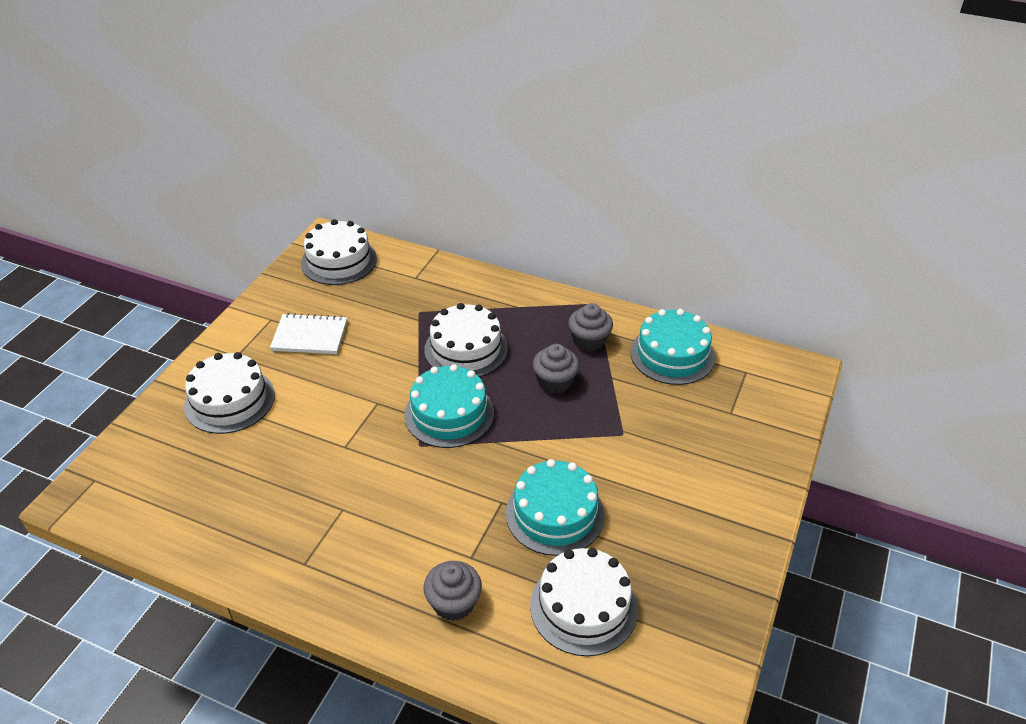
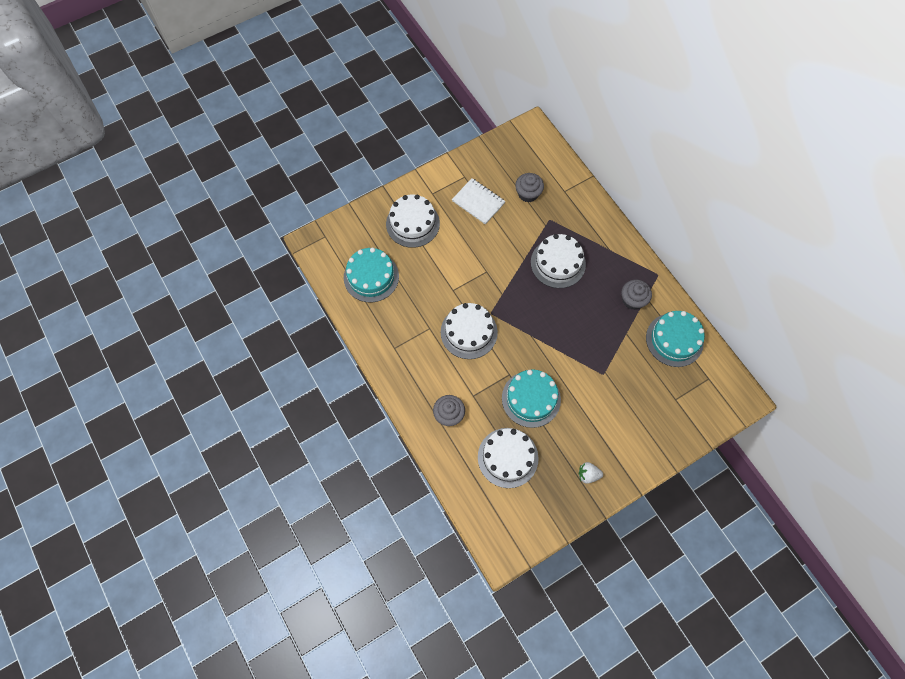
camera: 35 degrees right, 25 degrees up
white cake [301,219,377,285] -> white cake moved to [441,303,498,359]
turquoise cake [404,364,494,448] -> turquoise cake moved to [344,248,399,302]
grey cupcake [533,344,579,394] -> grey cupcake moved to [515,173,544,202]
none -> white strawberry [579,462,603,484]

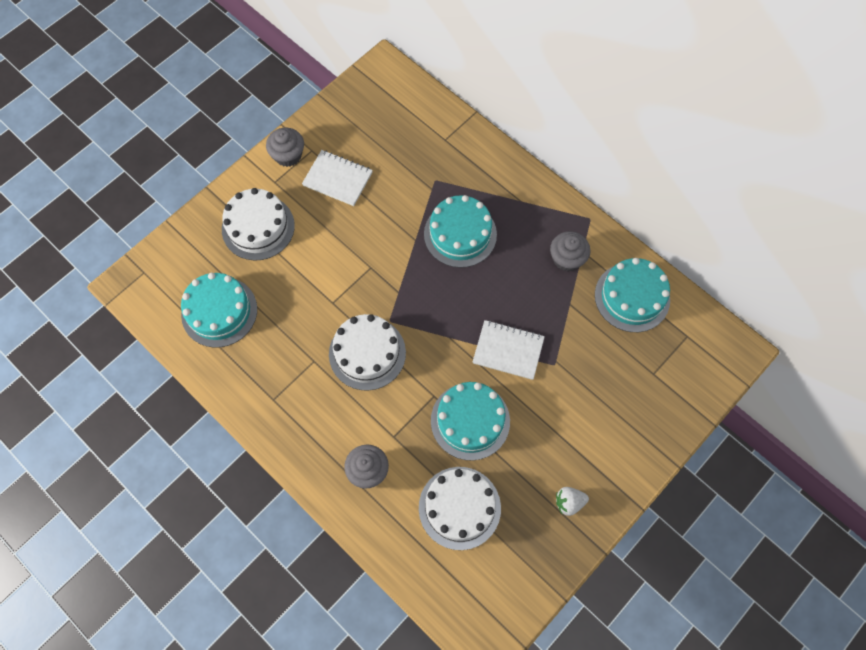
camera: 15 degrees left, 0 degrees up
grey cupcake [515,173,544,202] -> grey cupcake moved to [266,128,304,167]
white cake [531,234,586,288] -> turquoise cake [424,195,497,268]
none -> white notebook [473,320,545,380]

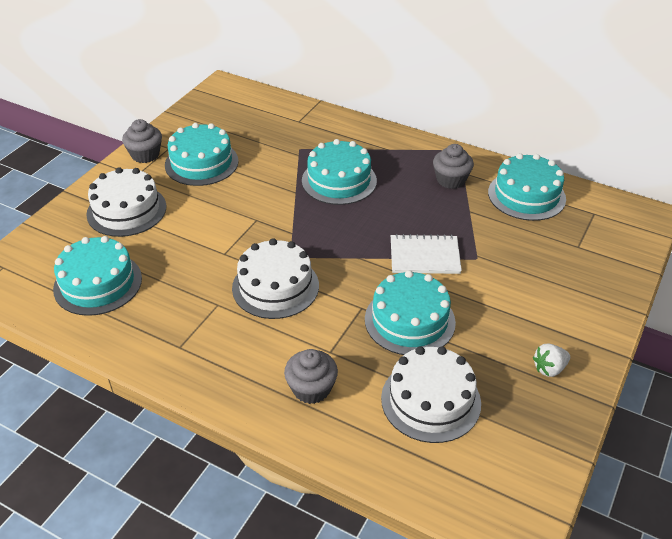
camera: 15 degrees left, 25 degrees down
white notebook [302,150,373,206] -> turquoise cake [165,123,239,186]

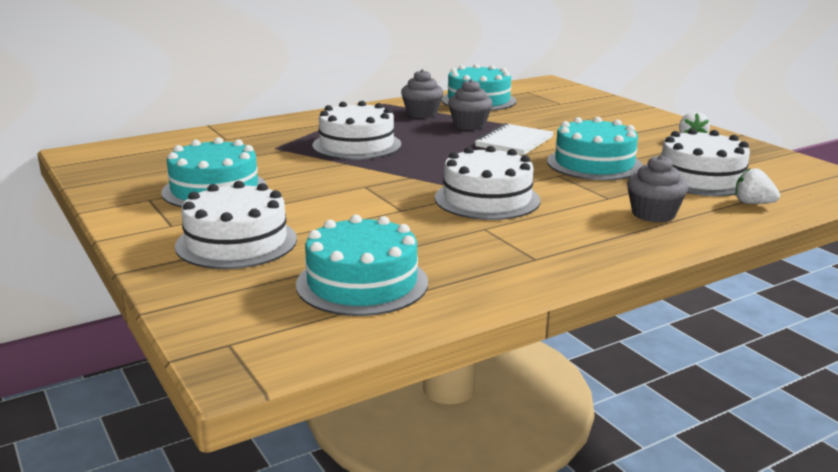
camera: 60 degrees left, 20 degrees down
grey cupcake [122,119,162,163] -> grey cupcake moved to [448,79,493,130]
turquoise cake [302,139,377,205] -> white cake [312,101,401,160]
none -> white strawberry [735,168,780,204]

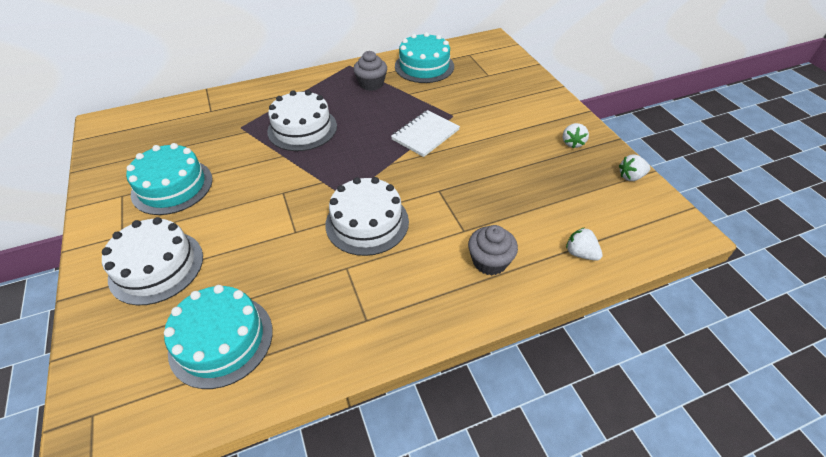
camera: 10 degrees right, 25 degrees up
grey cupcake [448,79,493,130] -> none
turquoise cake [547,117,643,180] -> none
white cake [661,128,750,196] -> none
none -> white strawberry [619,154,650,181]

